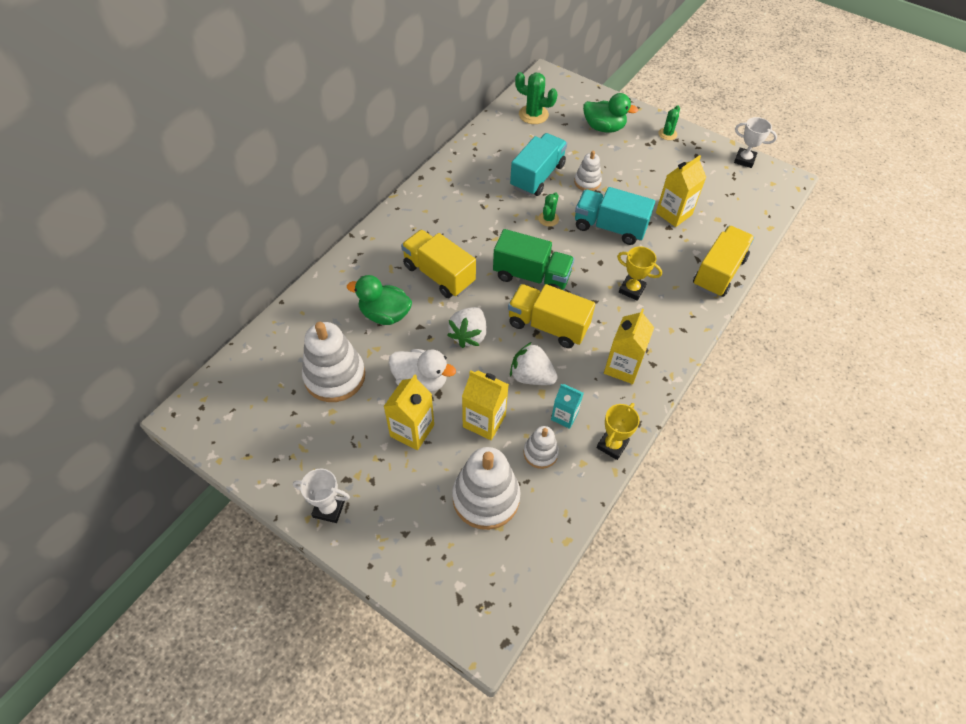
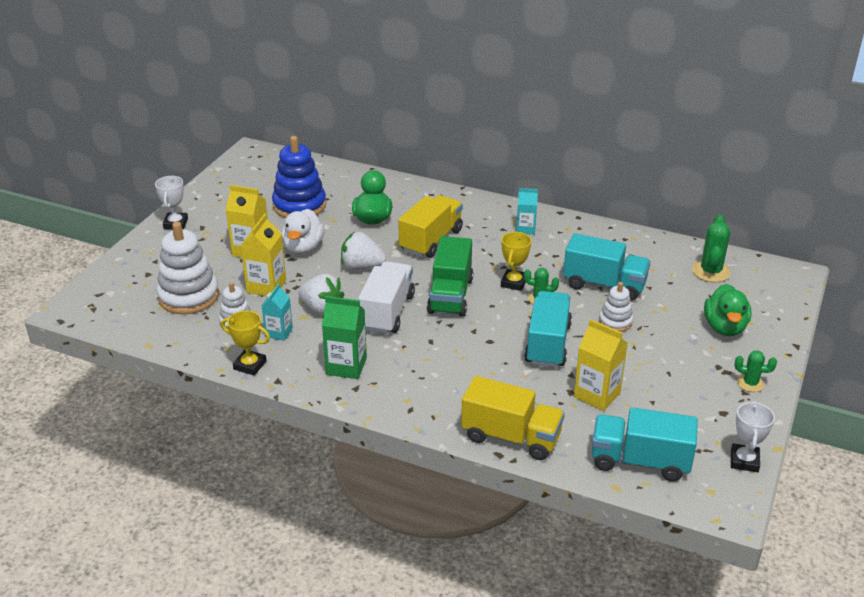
camera: 80 degrees right, 20 degrees down
white stacking toy [302,322,365,402] -> blue stacking toy [272,136,326,218]
yellow truck [508,284,595,348] -> white truck [358,261,415,334]
white strawberry [510,342,558,385] -> white strawberry turned 105 degrees clockwise [298,274,344,315]
yellow carton [604,309,654,384] -> green carton [322,296,367,379]
yellow trophy [617,246,662,301] -> yellow trophy moved to [501,232,531,291]
none -> turquoise carton [516,188,538,235]
none -> turquoise truck [592,407,698,482]

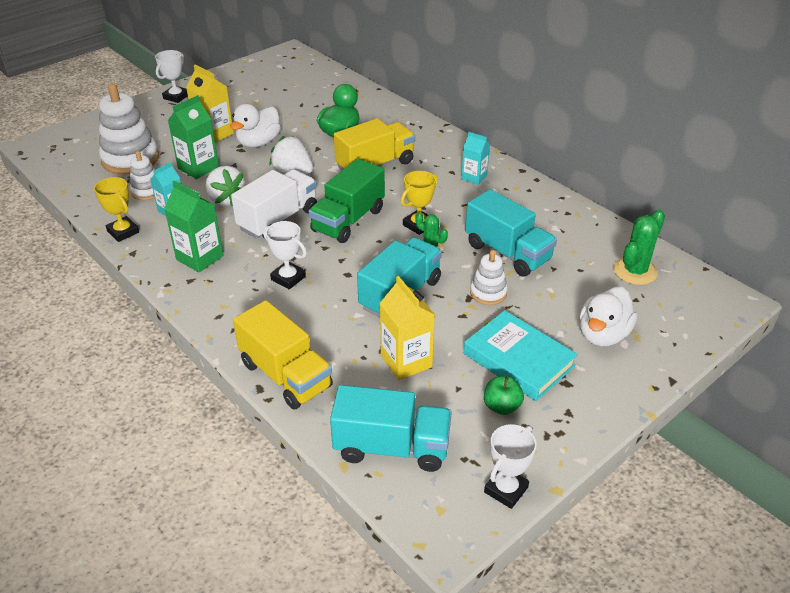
camera: 25 degrees right, 5 degrees up
yellow carton [240,214,286,296] -> green carton [168,95,219,179]
blue stacking toy [272,136,326,218] -> none
turquoise truck [592,407,698,482] -> turquoise truck turned 150 degrees clockwise [330,385,452,472]
green duck [704,284,751,336] -> white duck [579,287,637,347]
green cactus [735,350,777,392] -> none
none -> white trophy [263,221,307,289]
none -> turquoise book [464,310,578,401]
none -> green apple [484,376,524,415]

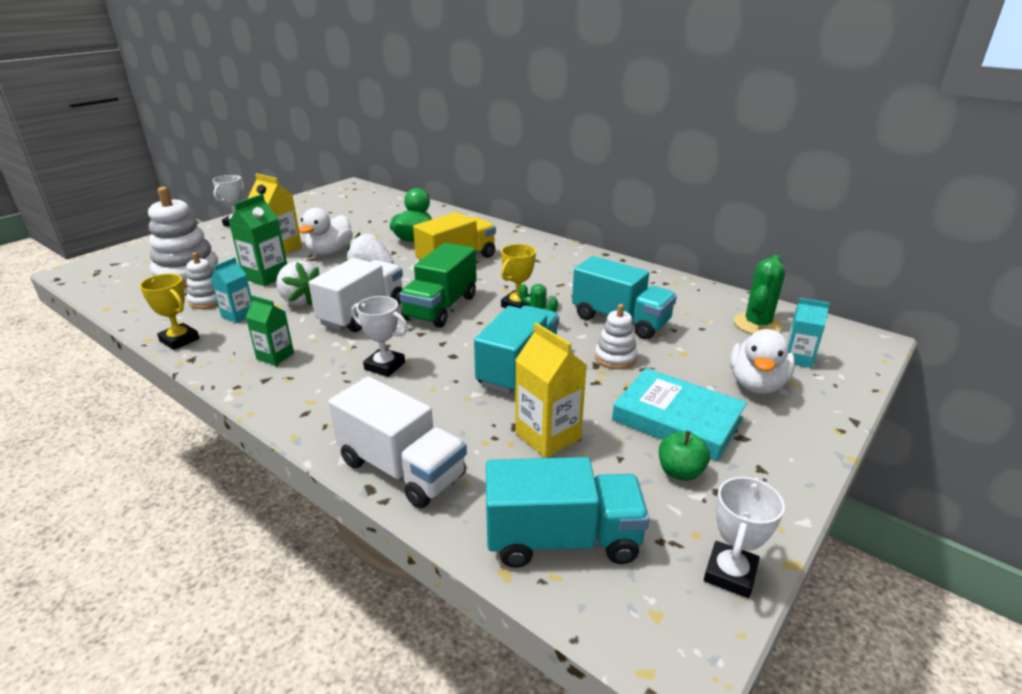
camera: 10 degrees left, 10 degrees down
green carton [164,181,224,272] -> green carton [246,295,294,366], size x0.65
yellow truck [233,300,333,410] -> white truck [328,376,467,508]
turquoise carton [461,132,490,185] -> turquoise carton moved to [787,298,830,368]

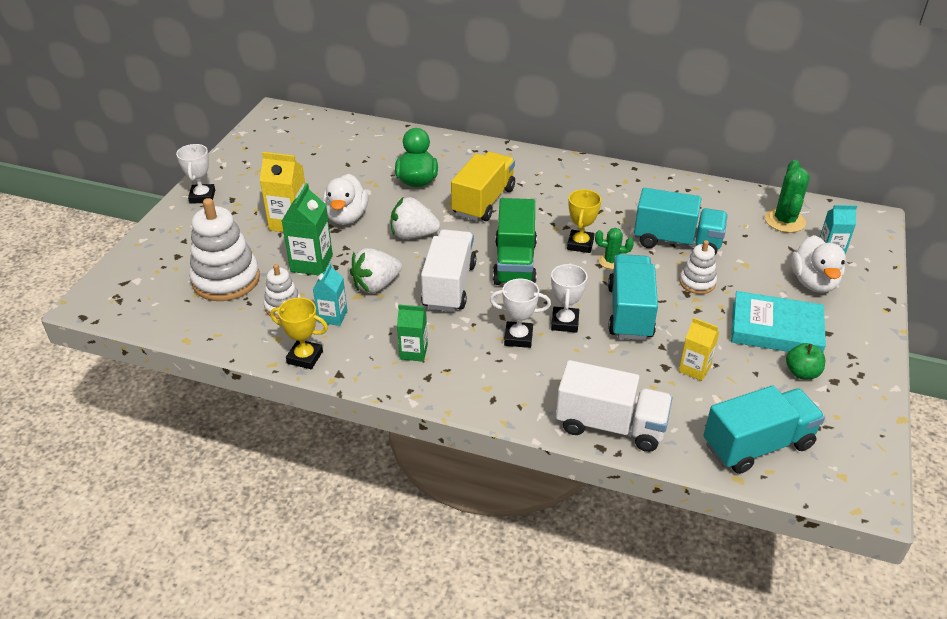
camera: 20 degrees left, 10 degrees up
white strawberry [276,261,320,306] -> white strawberry turned 120 degrees clockwise [350,248,402,293]
yellow carton [515,323,587,458] -> yellow carton [679,317,720,381], size x0.65
white trophy [704,477,785,598] -> white trophy moved to [551,263,587,333]

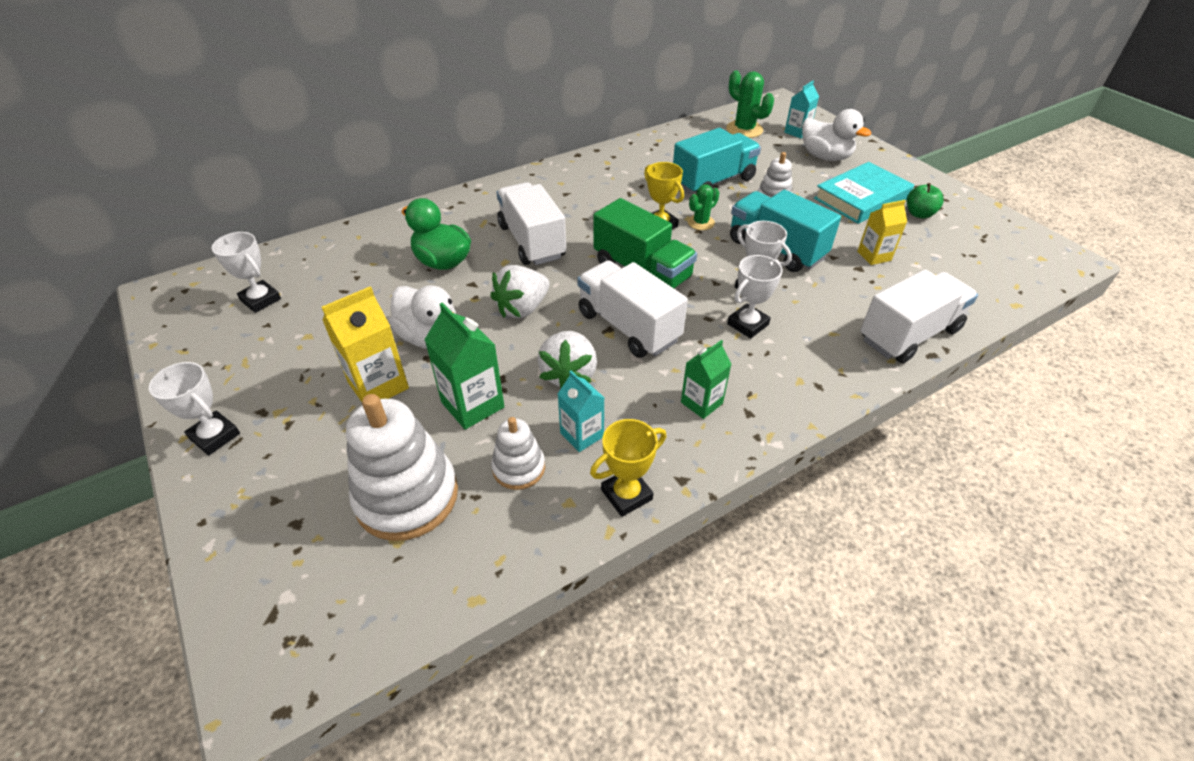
camera: 50 degrees left, 5 degrees up
yellow truck [451,152,515,221] -> white truck [497,182,566,265]
turquoise truck [703,385,825,474] -> none
none -> white trophy [212,232,281,313]

